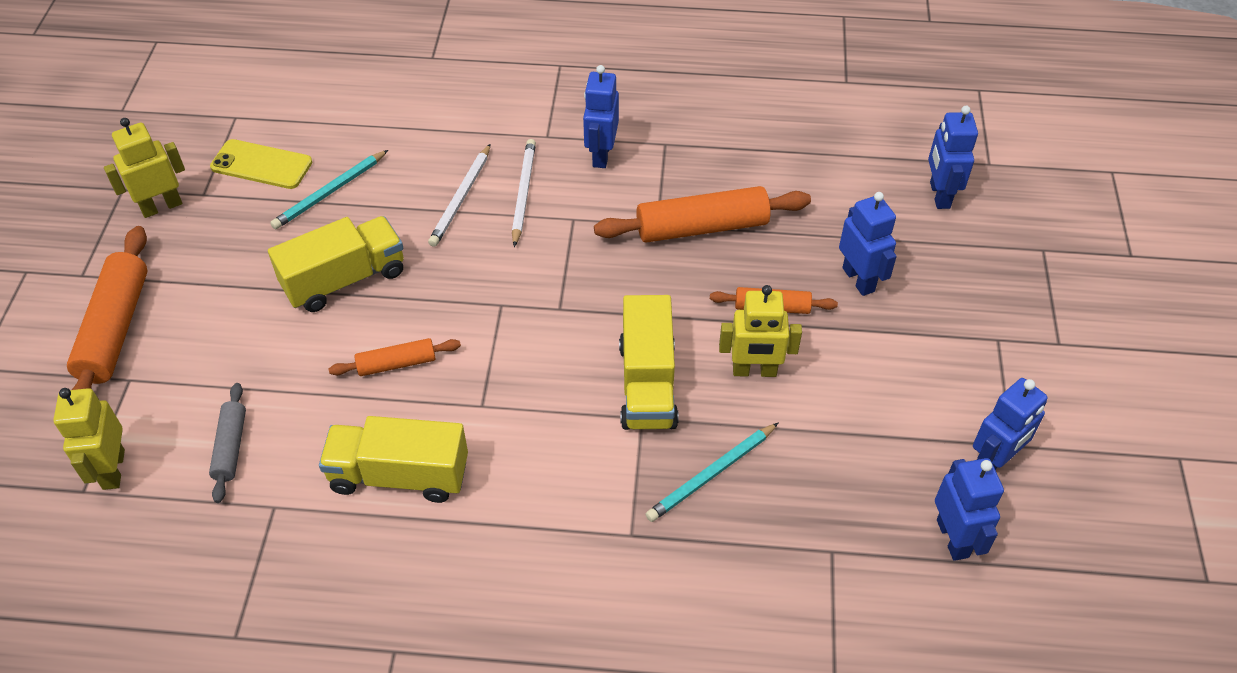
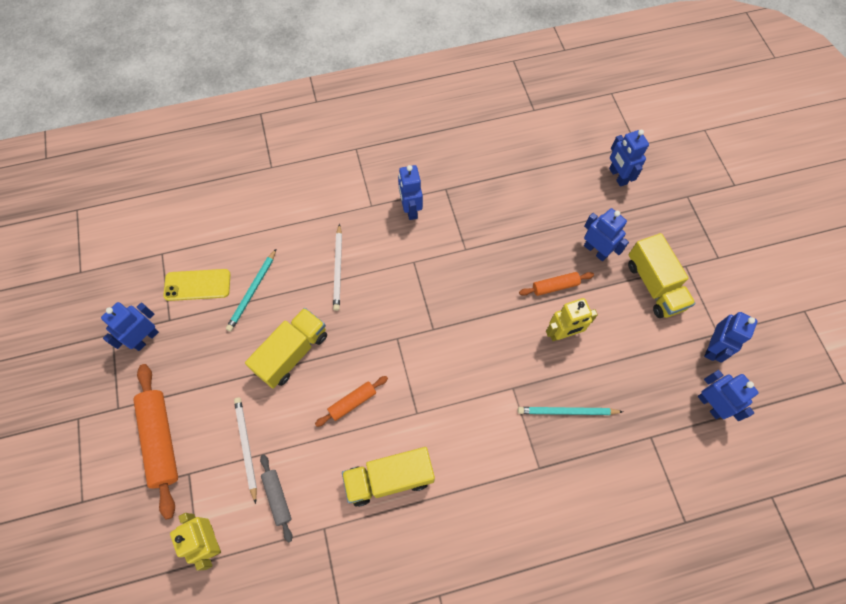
camera: 20 degrees left, 15 degrees up
yellow robot [104,118,185,218] -> blue robot [101,302,159,351]
white pencil [512,139,536,247] -> white pencil moved to [234,397,257,504]
orange rolling pin [594,186,811,243] -> none
yellow truck [619,295,679,430] -> yellow truck moved to [628,233,695,318]
turquoise pencil [645,423,778,522] -> turquoise pencil turned 60 degrees clockwise [518,407,623,415]

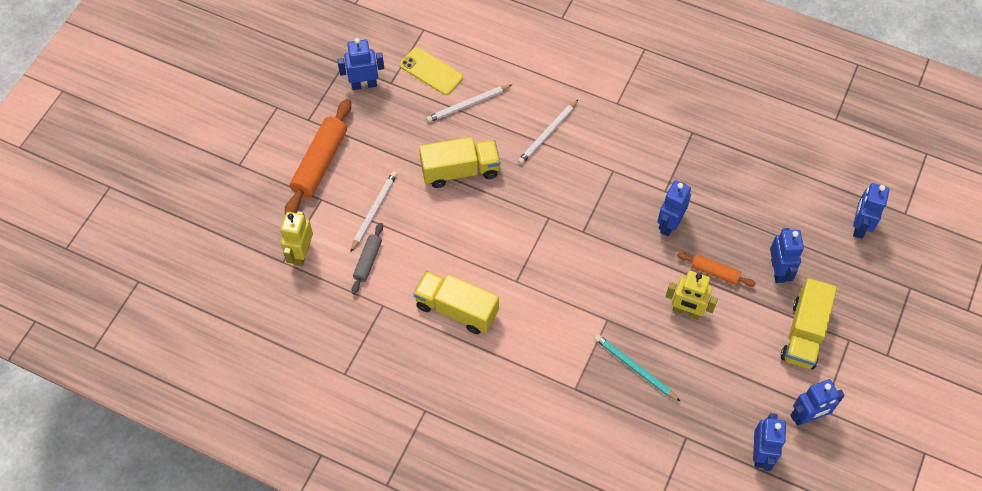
camera: 40 degrees right, 5 degrees down
turquoise pencil [226,249,276,332] -> white pencil [426,85,512,123]
orange rolling pin [315,376,388,427] -> none
blue robot [398,165,423,220] -> blue robot moved to [657,180,691,236]

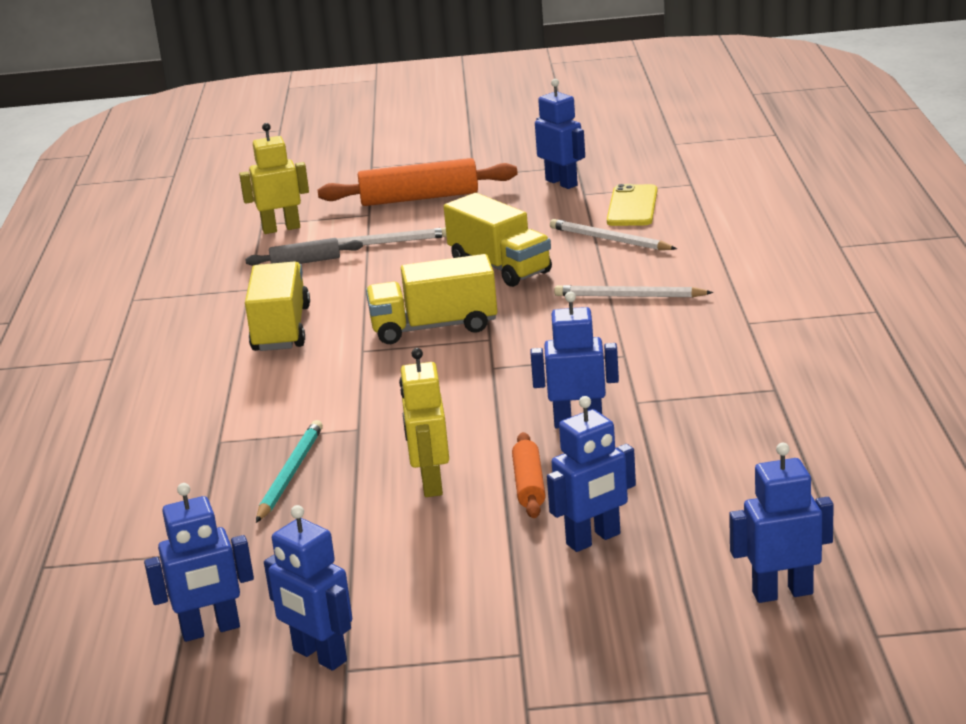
camera: 65 degrees right, 35 degrees down
yellow truck [781,278,837,369] -> yellow truck moved to [366,254,497,344]

